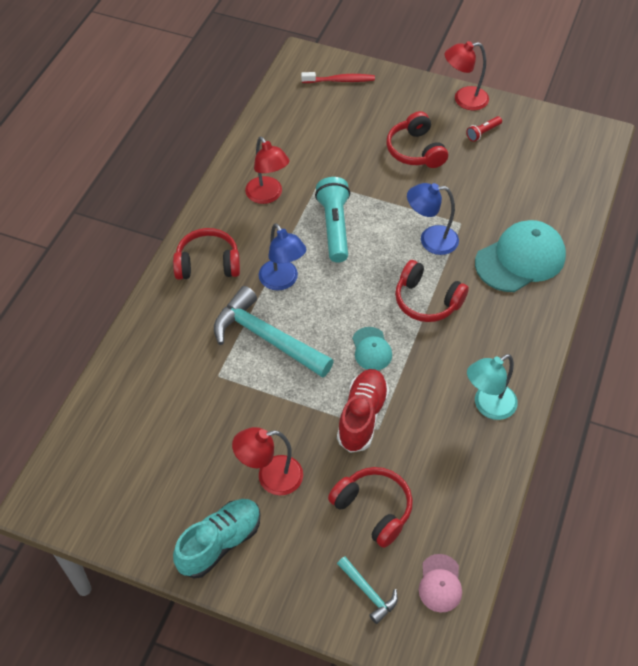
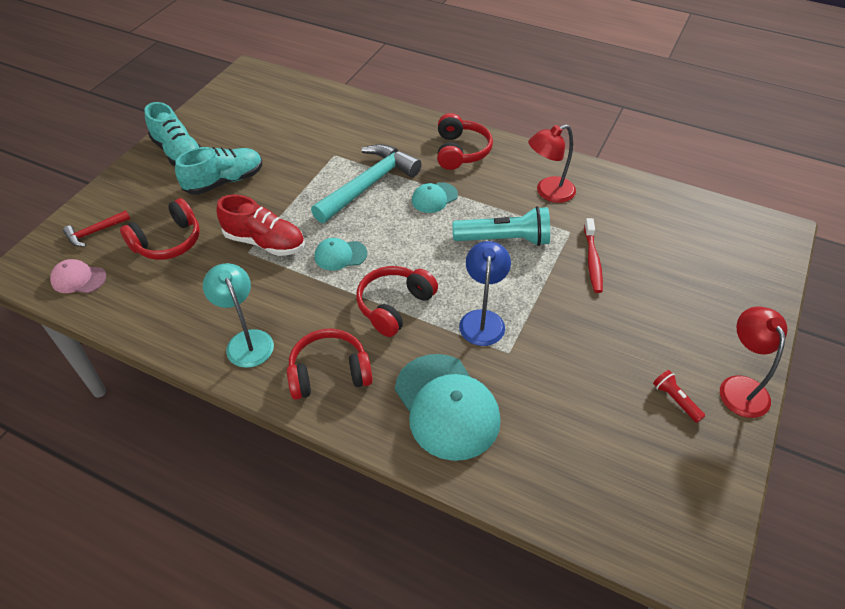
camera: 95 degrees right, 5 degrees down
red lamp [232,427,303,495] -> turquoise shoe [175,147,262,195]
blue lamp [259,223,306,290] -> turquoise cap [412,182,458,213]
red toothbrush [301,72,375,83] -> red toothbrush moved to [584,218,603,293]
turquoise hammer [337,556,398,624] -> red hammer [63,210,130,247]
red headphones [386,111,448,168] -> red headphones moved to [287,329,373,400]

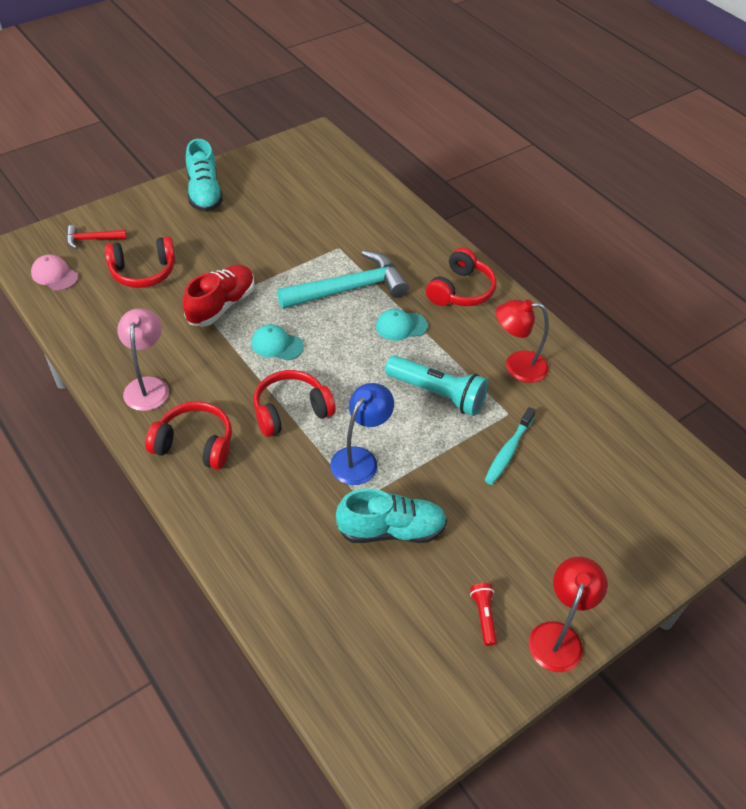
camera: 25 degrees right, 0 degrees up
turquoise shoe [175,147,262,195] -> turquoise shoe moved to [336,489,447,543]
turquoise lamp [203,263,274,368] -> pink lamp [117,308,169,411]
red shoe [216,195,305,256] -> red shoe turned 105 degrees counterclockwise [183,265,255,327]
turquoise cap [395,354,501,461] -> none
red toothbrush [584,218,603,293] -> turquoise toothbrush [485,407,536,485]

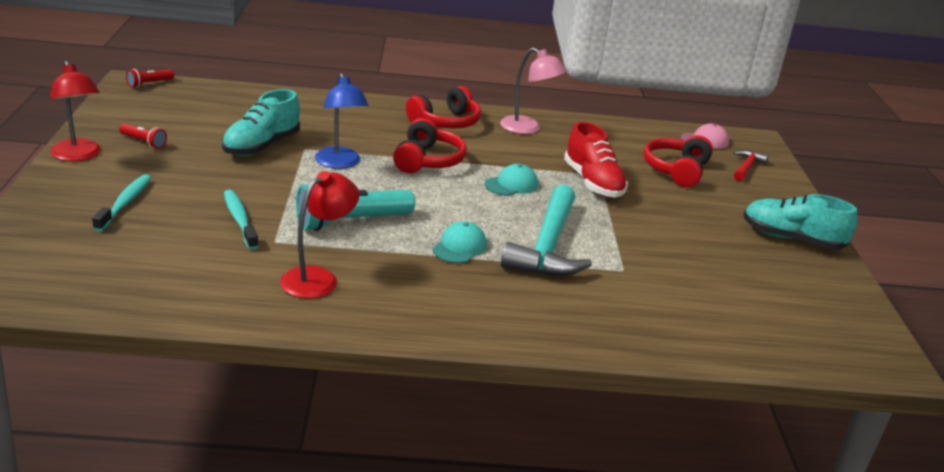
camera: 125 degrees right, 20 degrees down
red headphones [426,247,496,306] -> none
none -> turquoise toothbrush [92,174,152,232]
none -> red flashlight [126,69,174,88]

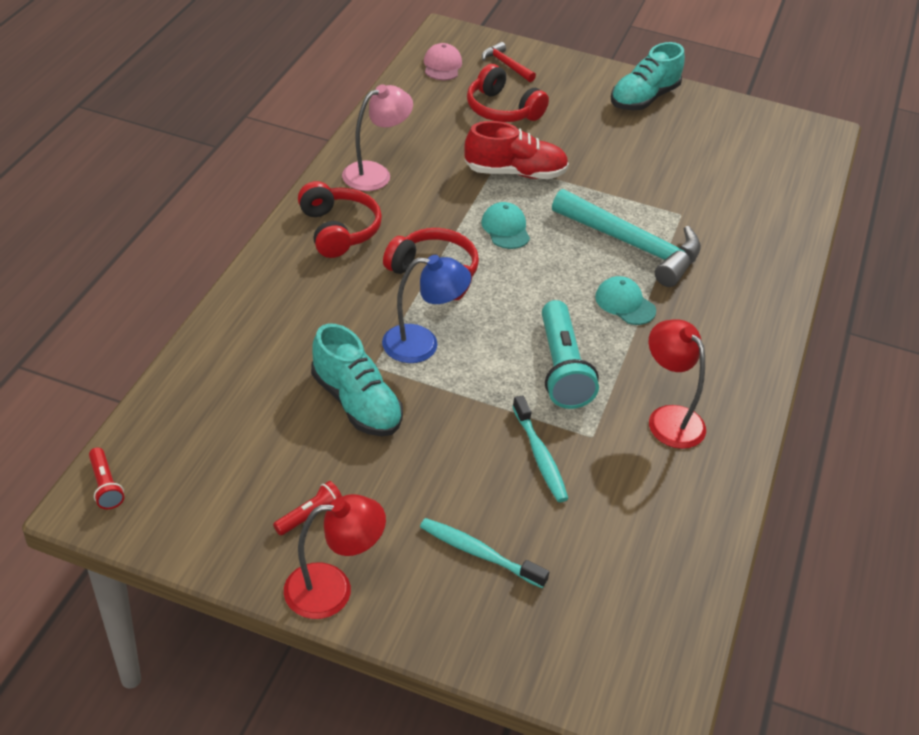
camera: 70 degrees left, 15 degrees up
turquoise toothbrush [224,190,259,250] -> turquoise toothbrush turned 105 degrees counterclockwise [512,395,568,502]

